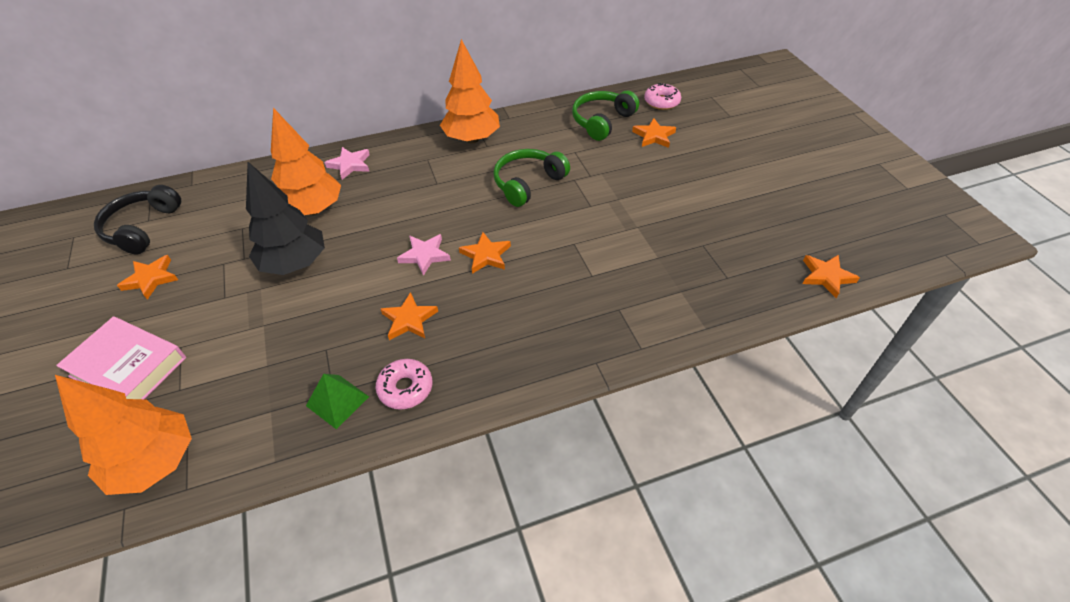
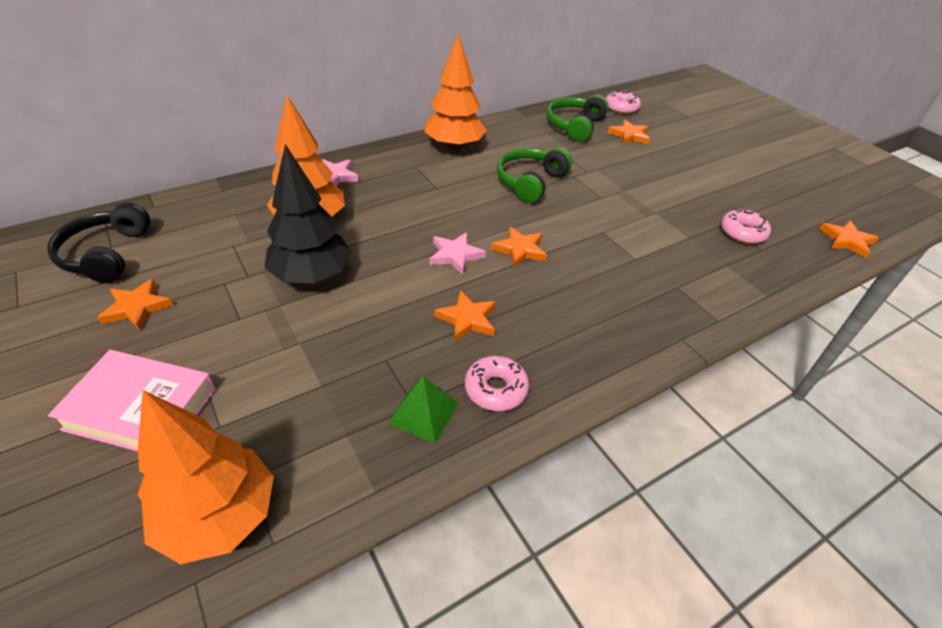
camera: 15 degrees left, 5 degrees down
none -> pink donut [721,209,771,244]

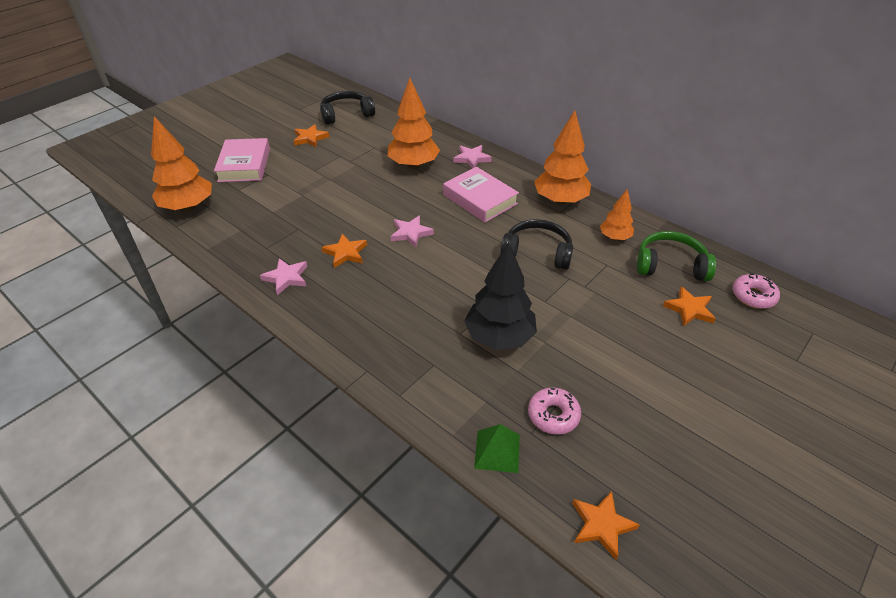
camera: 75 degrees right, 0 degrees up
black tree [265,144,352,284] -> black tree moved to [464,242,537,350]
green pyramid [388,376,459,444] -> green pyramid moved to [474,424,520,473]
pink donut [465,356,529,411] -> pink star [260,258,307,295]
orange star [491,227,547,268] -> none
green headphones [497,148,572,203] -> black headphones [500,219,573,270]
none -> pink book [443,167,519,222]
none -> orange tree [600,189,634,240]

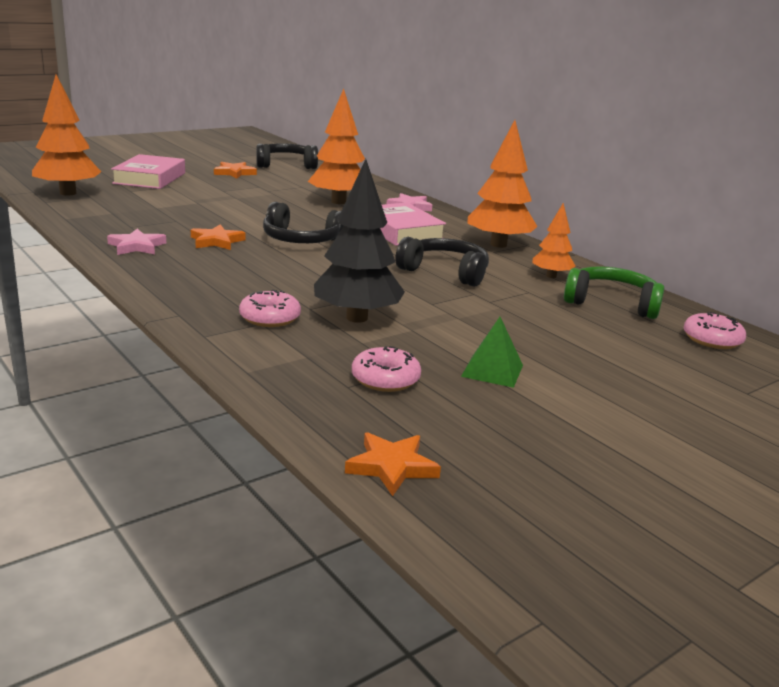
camera: 10 degrees right, 20 degrees down
pink star [390,215,434,248] -> black headphones [263,202,344,243]
green pyramid [474,424,520,473] -> green pyramid moved to [461,317,523,388]
orange star [663,286,716,327] -> none
none -> pink donut [239,290,301,327]

